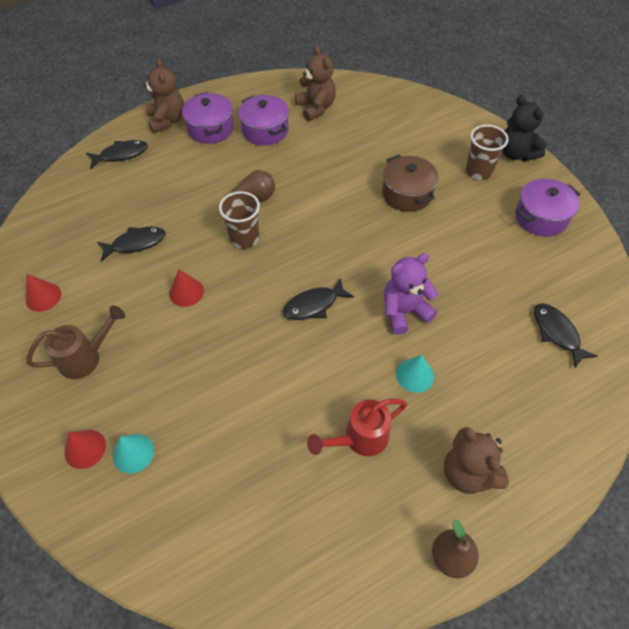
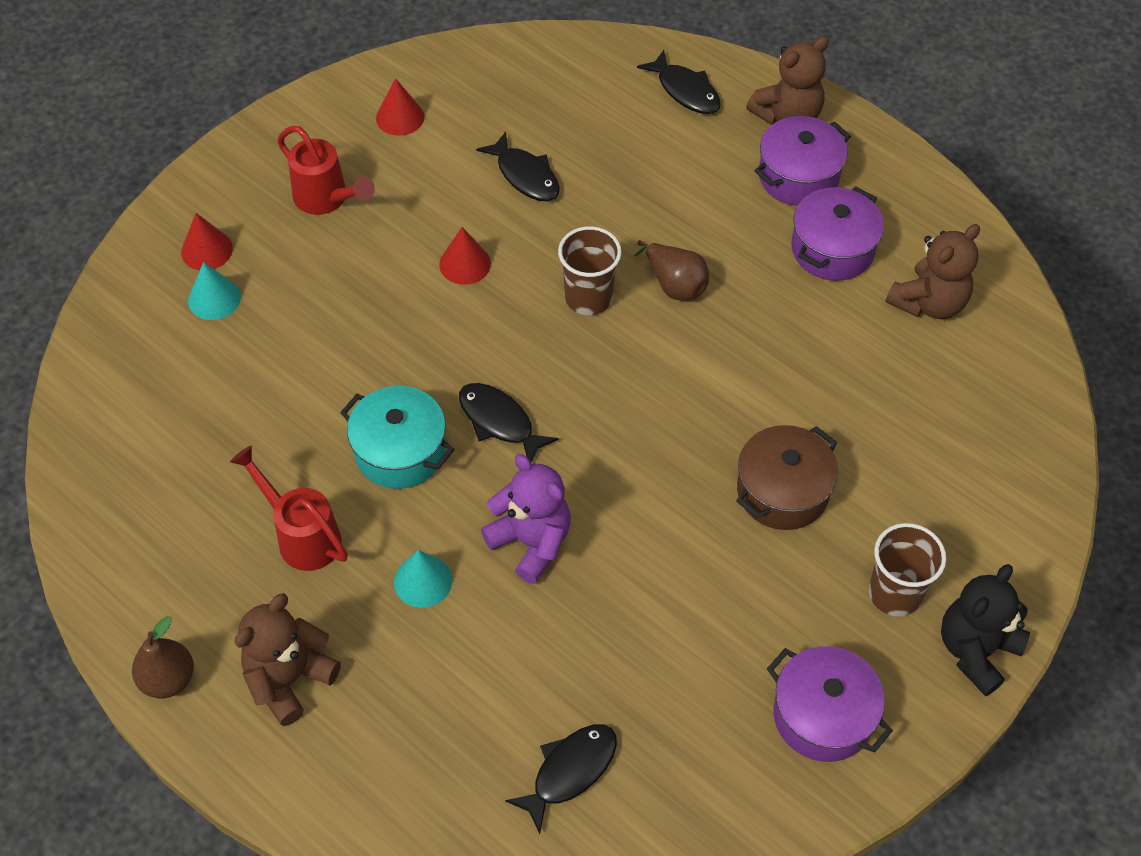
camera: 70 degrees right, 0 degrees up
brown watering can [26,306,125,379] -> red watering can [277,126,375,215]
none -> turquoise pot [340,386,454,489]

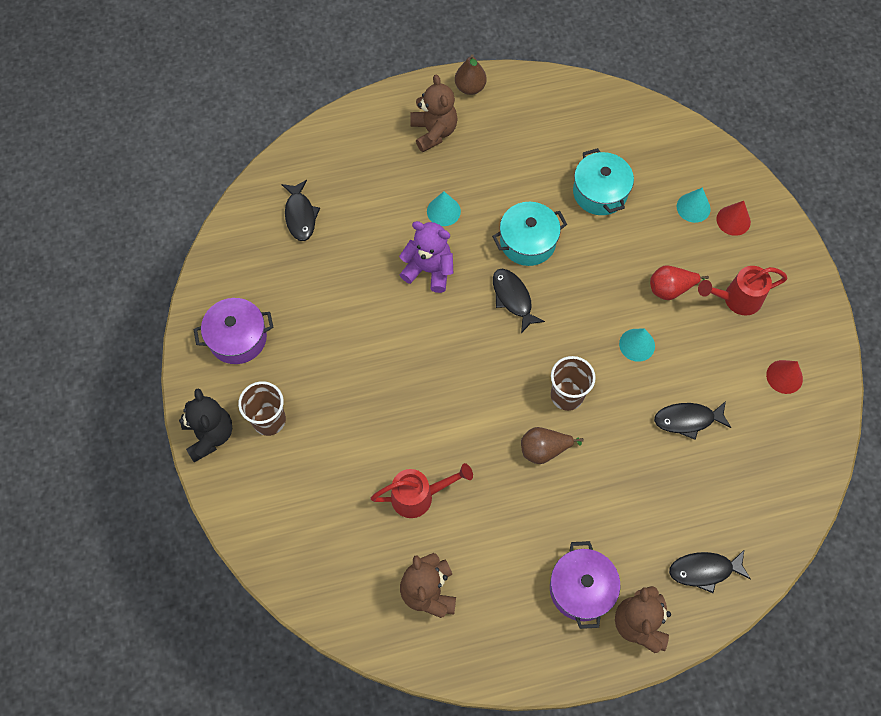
camera: 125 degrees right, 10 degrees up
red watering can [230,446,348,571] -> red watering can moved to [371,463,473,518]
red cone [439,227,491,285] -> turquoise cone [619,328,655,362]
black fish [459,383,559,462] -> black fish turned 105 degrees counterclockwise [493,269,545,333]
purple teddy bear [481,454,571,584] -> purple teddy bear turned 150 degrees counterclockwise [399,221,453,293]
brown pot [736,425,838,530] -> none
purple pot [791,186,884,281] -> none
none -> turquoise pot [573,148,634,215]
none -> red pear [650,265,709,300]

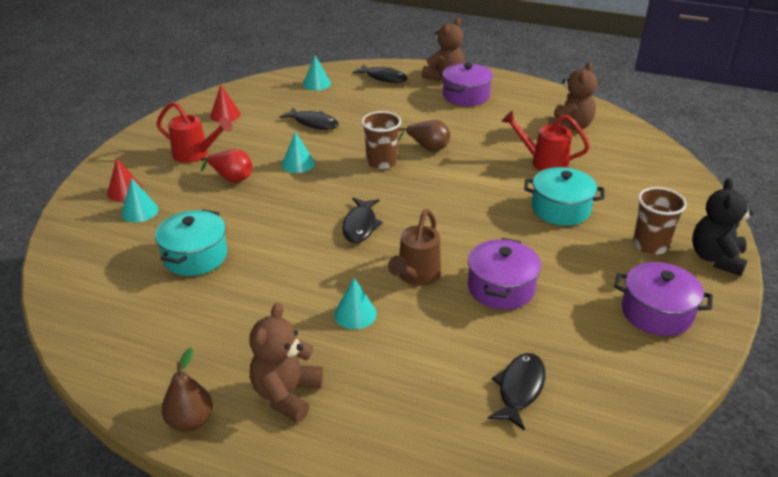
camera: 145 degrees left, 30 degrees down
purple teddy bear [399,221,453,293] -> brown watering can [388,209,441,286]
turquoise pot [492,202,567,266] -> turquoise pot moved to [524,167,604,226]
none -> turquoise cone [303,55,331,91]
none -> purple pot [468,238,541,310]

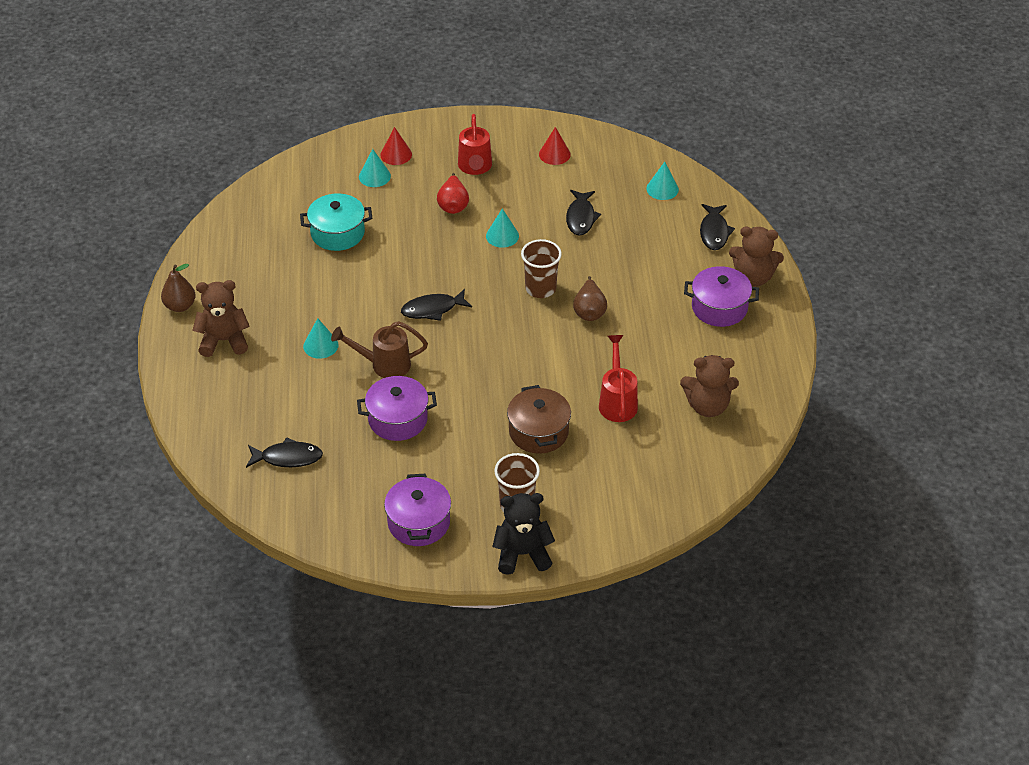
camera: 65 degrees right, 10 degrees up
turquoise pot [524,167,604,226] -> brown pot [507,385,571,454]

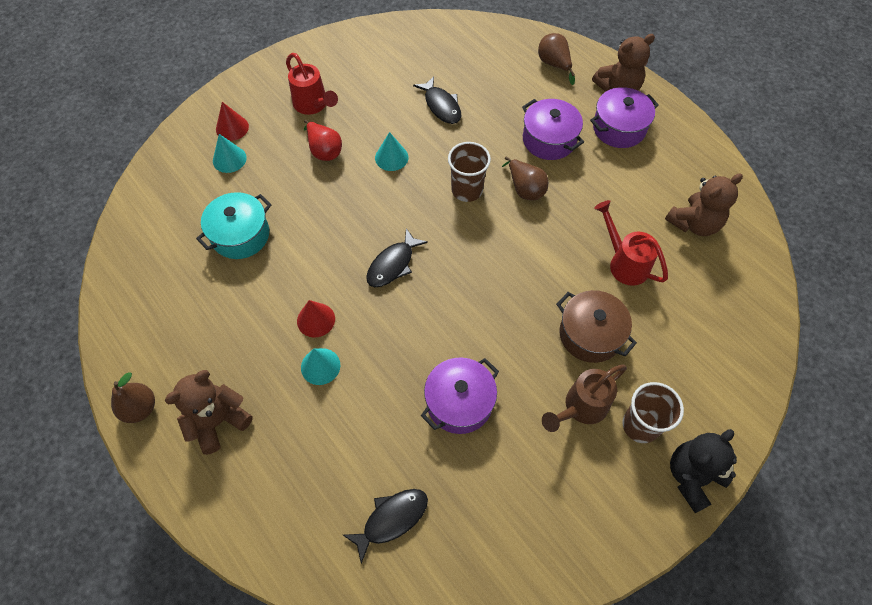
camera: 35 degrees left, 15 degrees up
brown watering can [331,321,428,378] -> brown watering can moved to [542,365,627,432]
purple pot [384,474,451,546] -> purple pot moved to [522,99,584,160]
red cone [539,127,571,165] -> red cone moved to [297,300,335,338]
turquoise cone [646,162,679,200] -> none
black fish [700,204,735,250] -> brown pear [538,33,575,85]

